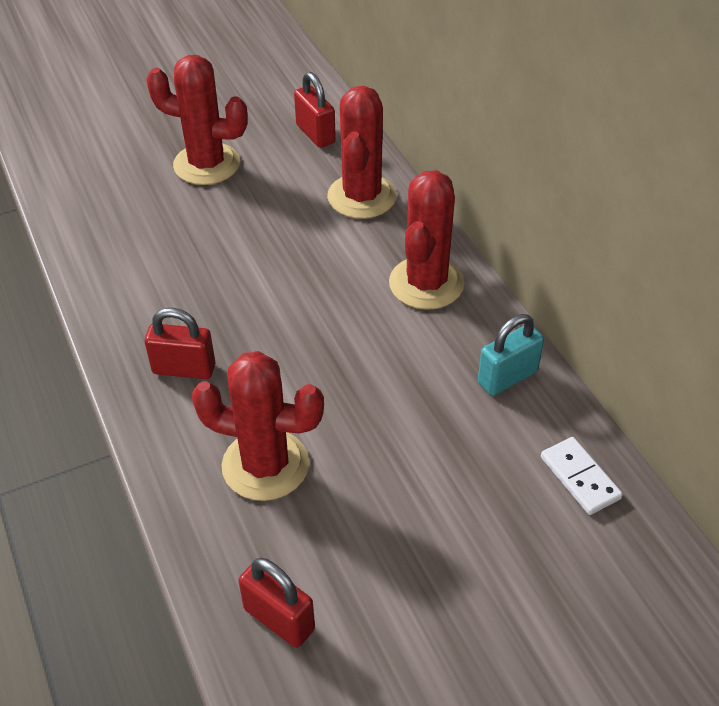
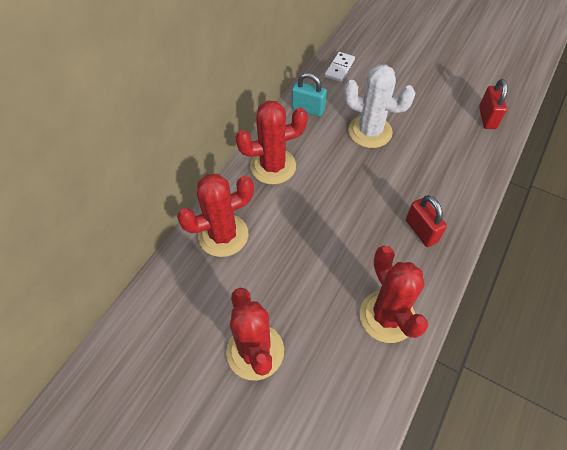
camera: 125 degrees left, 10 degrees up
red cactus [192,351,324,501] -> red cactus moved to [360,245,428,343]
red padlock [294,72,336,148] -> none
none -> white cactus [344,65,415,148]

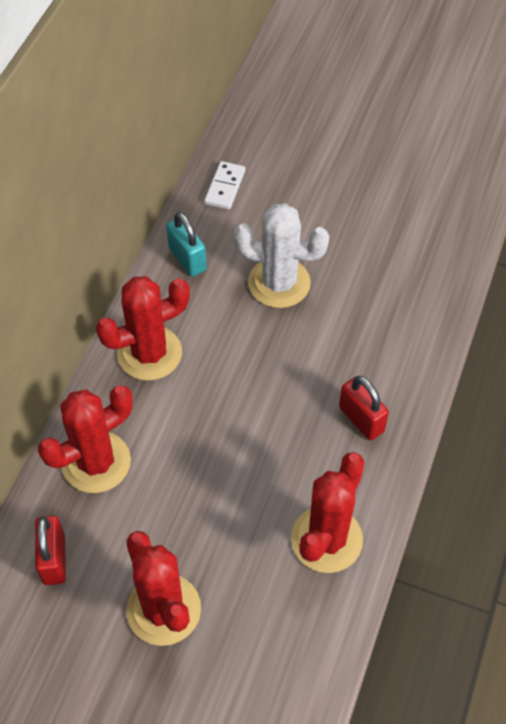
camera: 10 degrees left, 0 degrees up
turquoise padlock [292,73,327,117] -> turquoise padlock turned 45 degrees clockwise [166,212,207,277]
red cactus [360,245,428,343] -> red cactus turned 60 degrees clockwise [291,452,365,573]
red padlock [479,79,508,129] -> red padlock moved to [35,516,66,585]

